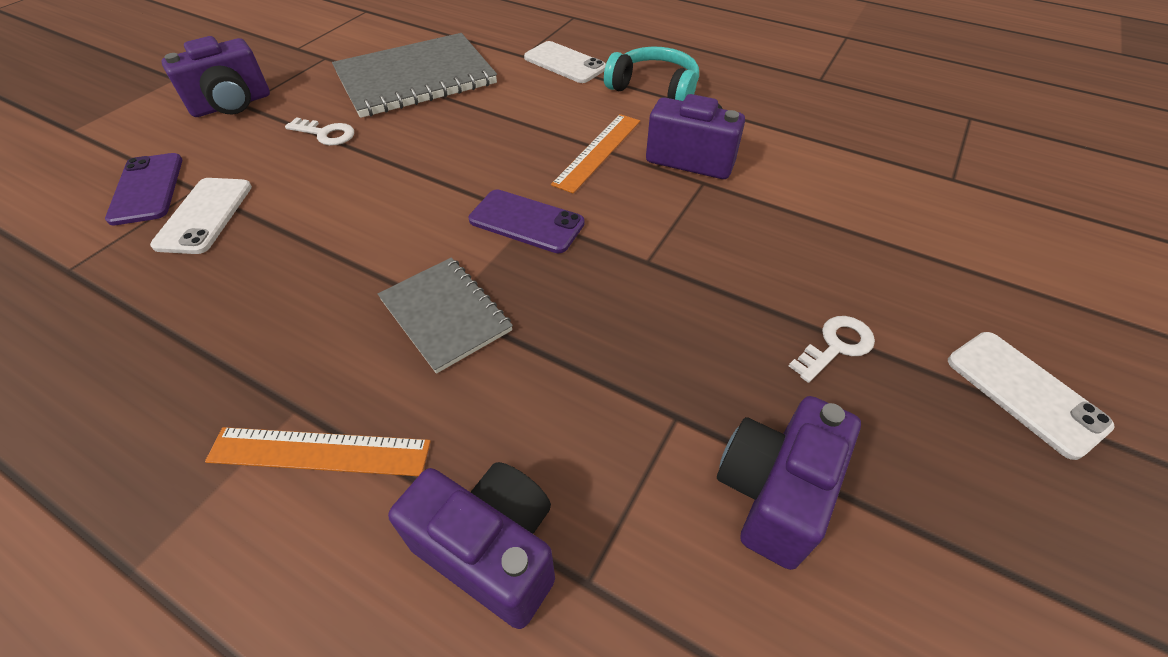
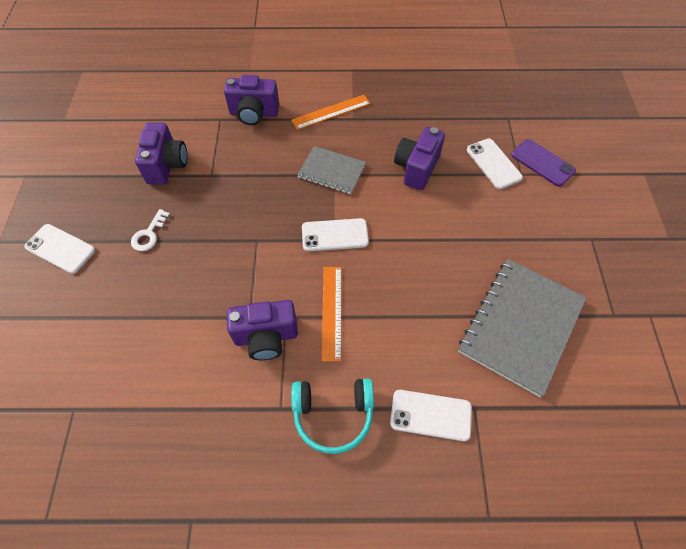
camera: 150 degrees right, 10 degrees up
purple camera [161,36,270,117] -> purple camera moved to [394,127,445,190]
white key [285,117,354,146] -> none
purple phone [469,189,585,253] -> white phone [302,218,369,251]

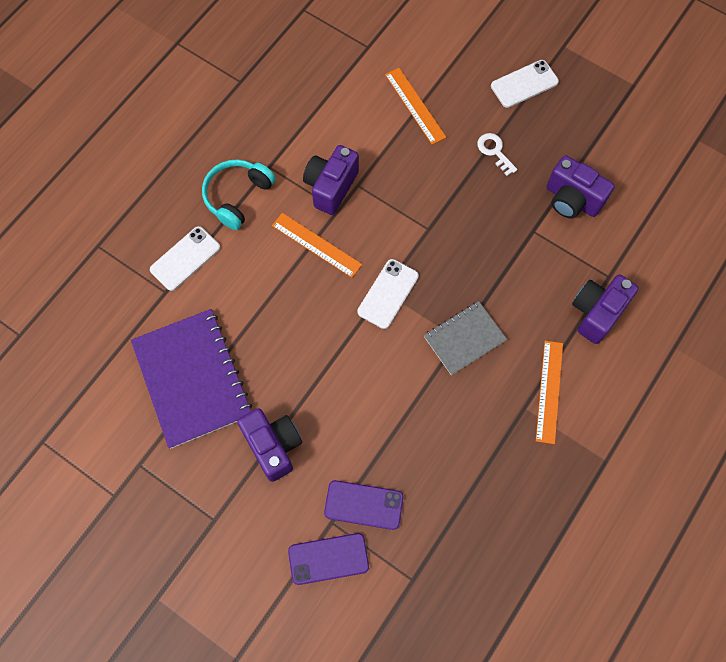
camera: 125 degrees right, 10 degrees up
purple camera [394,127,445,190] -> purple camera moved to [237,408,302,482]
grey notebook [458,259,587,397] -> purple notebook [131,309,252,448]
white phone [467,138,523,189] -> purple phone [324,480,404,530]
none -> orange ruler [385,68,446,145]

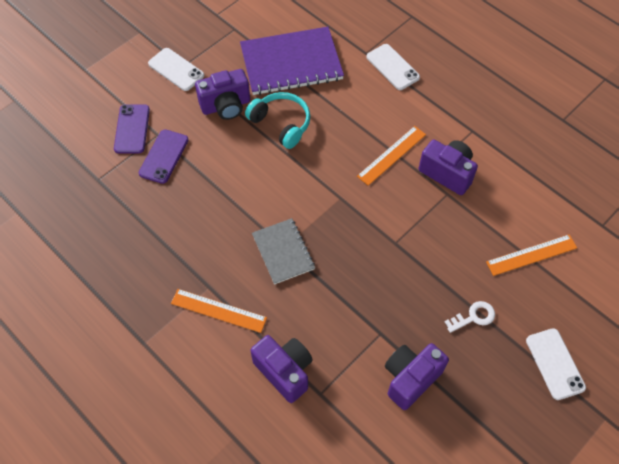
camera: 100 degrees right, 10 degrees down
turquoise headphones [202,159,276,230] -> turquoise headphones moved to [245,92,310,149]
white phone [357,259,419,329] -> white phone moved to [148,48,204,91]

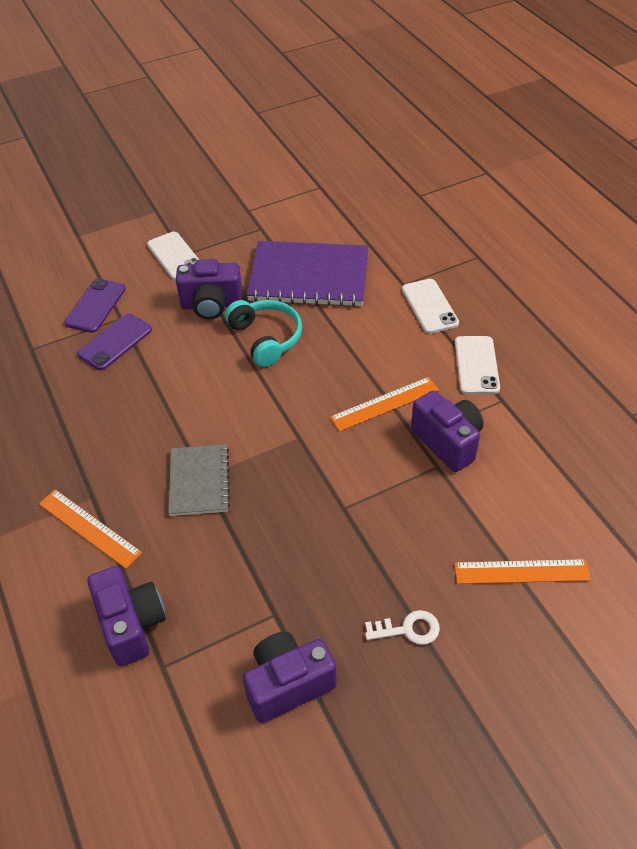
camera: 20 degrees right, 10 degrees down
white phone [526,328,586,400] -> white phone moved to [455,336,500,394]

